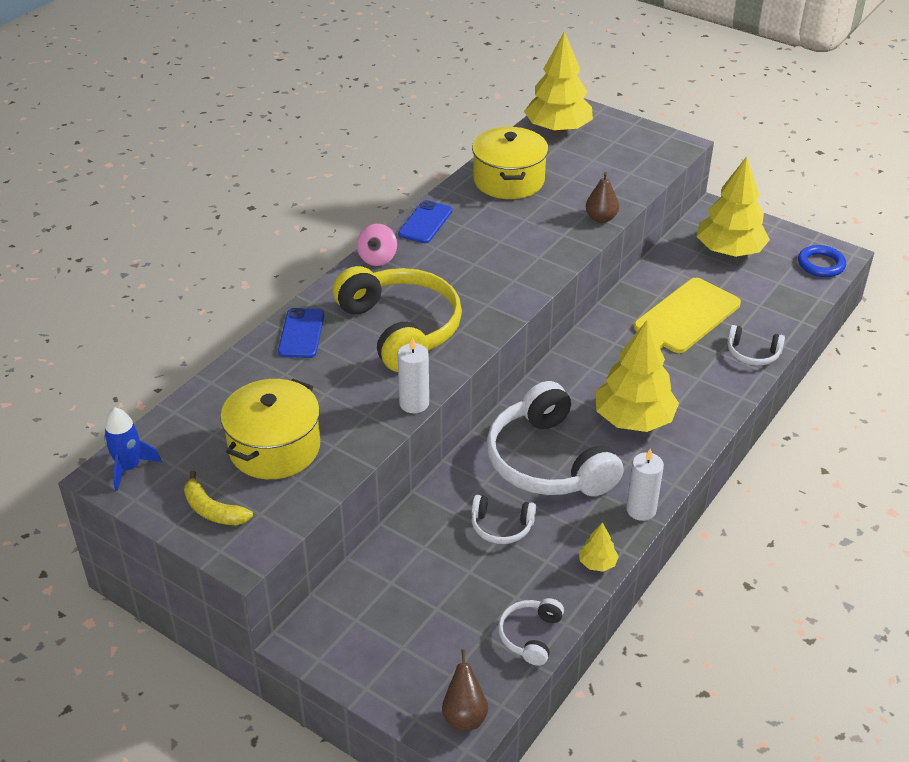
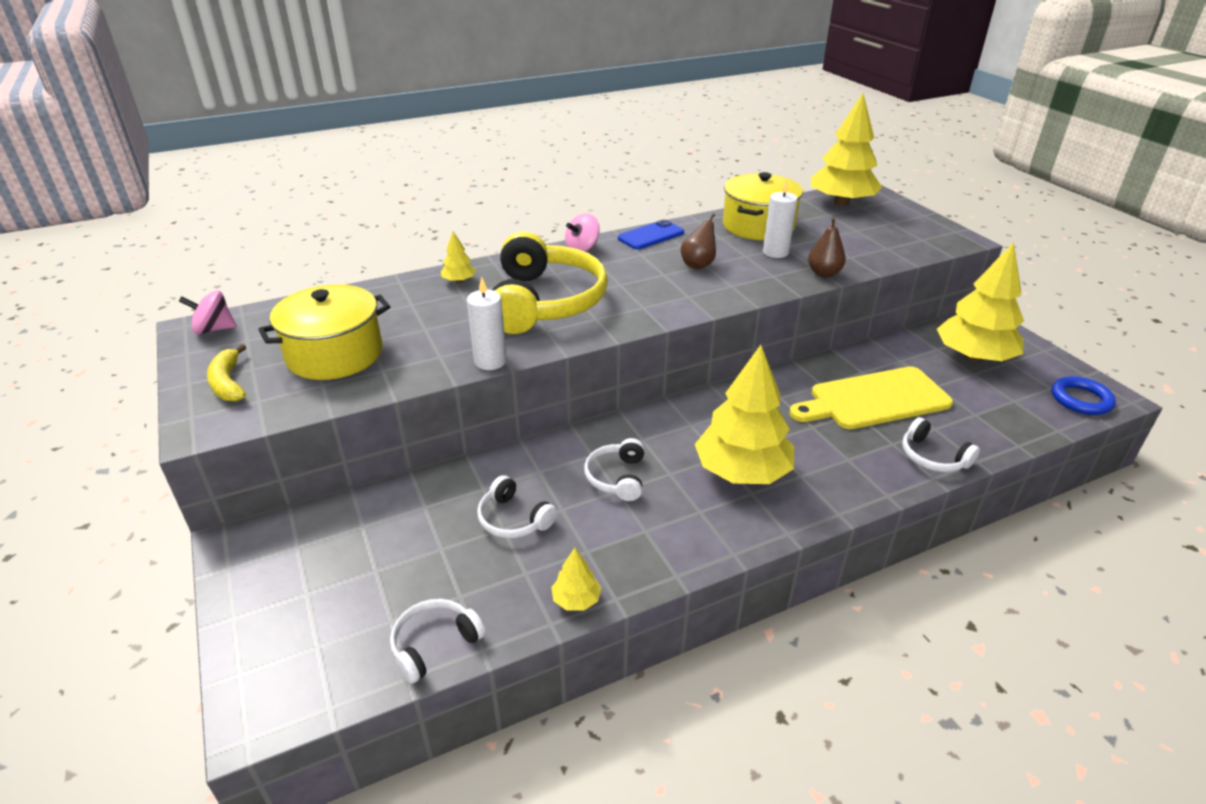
camera: 30 degrees right, 5 degrees down
blue rocket [104,407,162,491] -> pink spinning top [179,290,237,335]
blue phone [278,308,324,358] -> yellow tree [441,231,476,283]
brown pear [442,649,488,730] -> brown pear moved to [681,213,716,269]
white headphones [487,381,623,496] -> white headphones [584,438,644,501], size x0.46
white candle [626,448,664,521] -> white candle moved to [763,179,798,258]

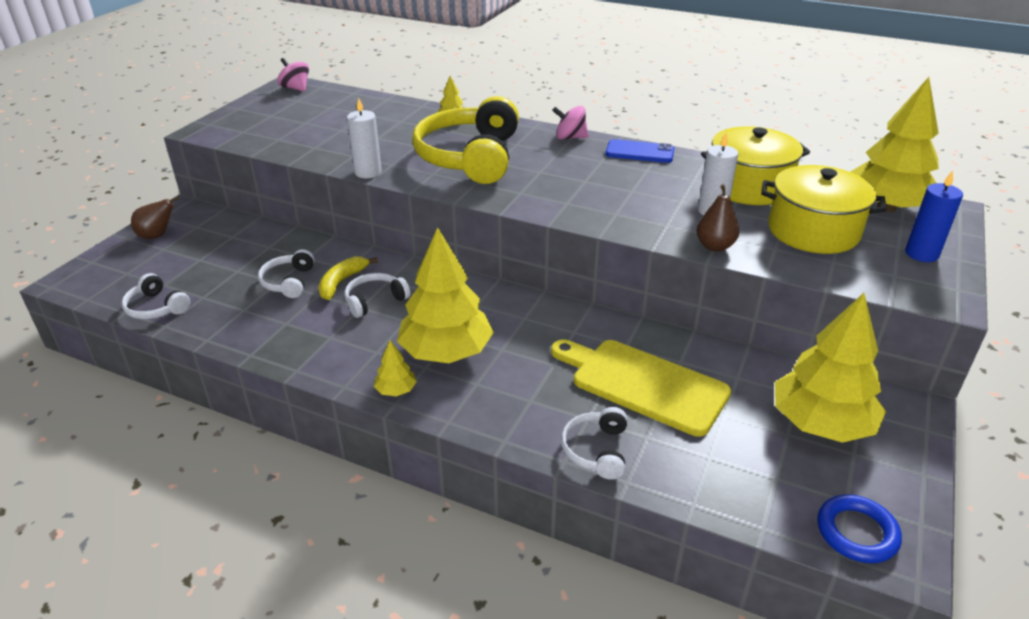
camera: 50 degrees right, 0 degrees up
yellow banana [207,344,246,401] -> yellow banana moved to [318,256,378,300]
yellow pot [258,284,390,380] -> yellow pot moved to [761,165,887,254]
white headphones [390,599,486,684] -> white headphones turned 150 degrees counterclockwise [122,273,190,319]
yellow headphones [492,231,608,334] -> yellow headphones turned 135 degrees clockwise [412,96,519,184]
yellow tree [551,548,601,611] -> yellow tree moved to [374,340,417,396]
brown pear [681,213,716,269] -> brown pear moved to [131,196,180,239]
none -> blue candle [905,171,963,262]

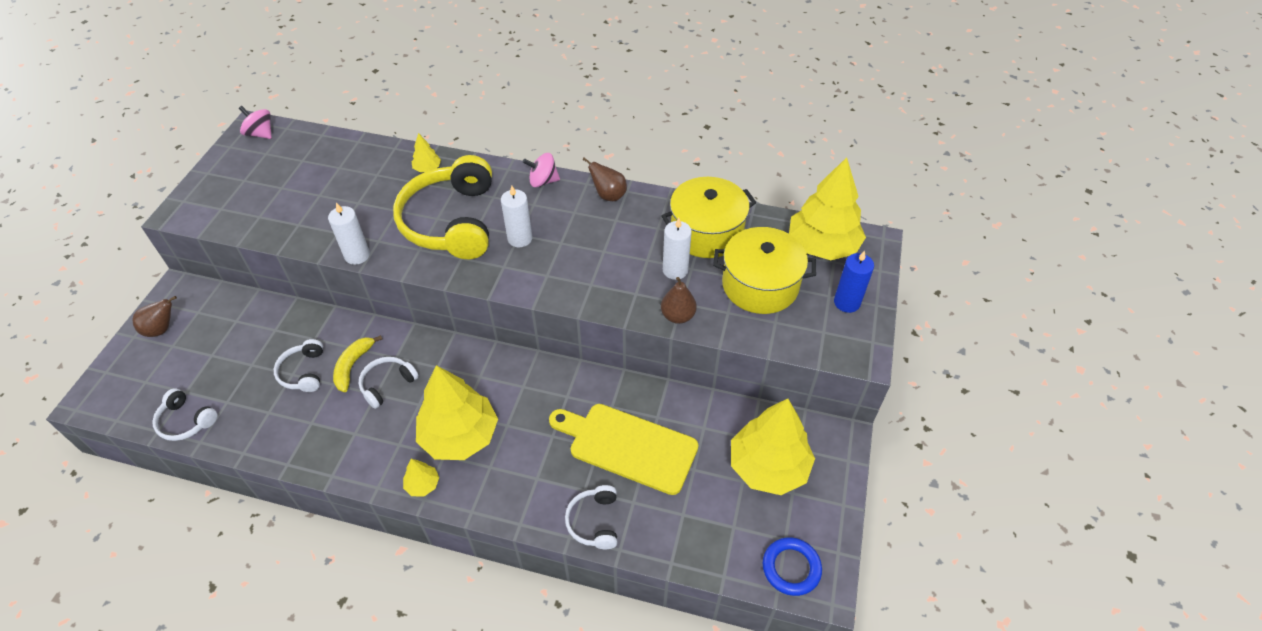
camera: 10 degrees left, 15 degrees up
blue phone [606,139,674,163] -> brown pear [583,157,627,201]
none -> white candle [501,186,532,247]

